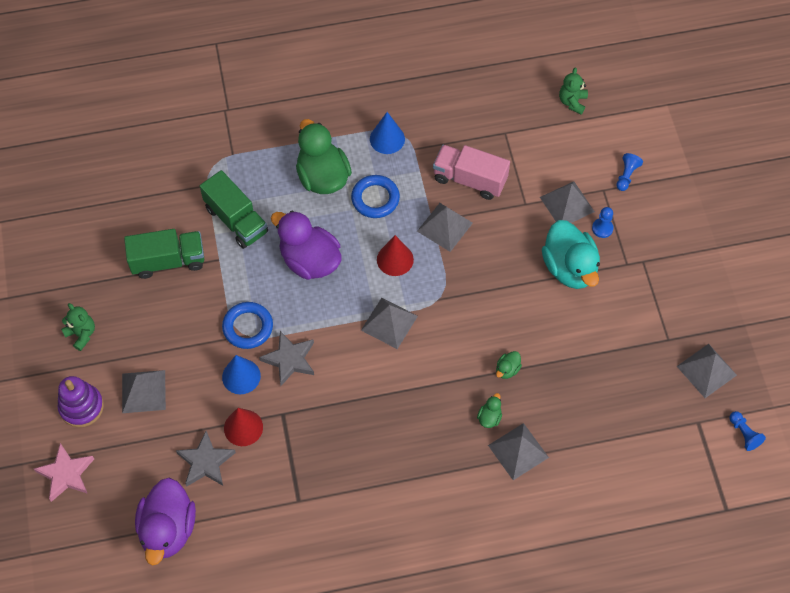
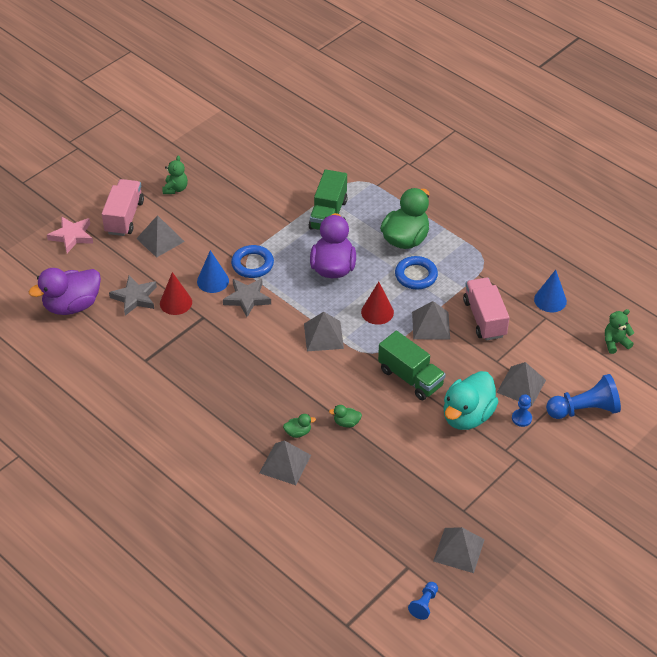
camera: 55 degrees right, 15 degrees down
purple stacking toy [58,376,104,427] -> pink truck [102,179,144,236]
green truck [124,229,204,279] -> green truck moved to [378,331,446,400]
blue cone [370,112,405,154] -> blue cone moved to [534,270,567,312]
blue pawn [616,153,643,191] -> blue pawn [546,374,621,419], size x1.96

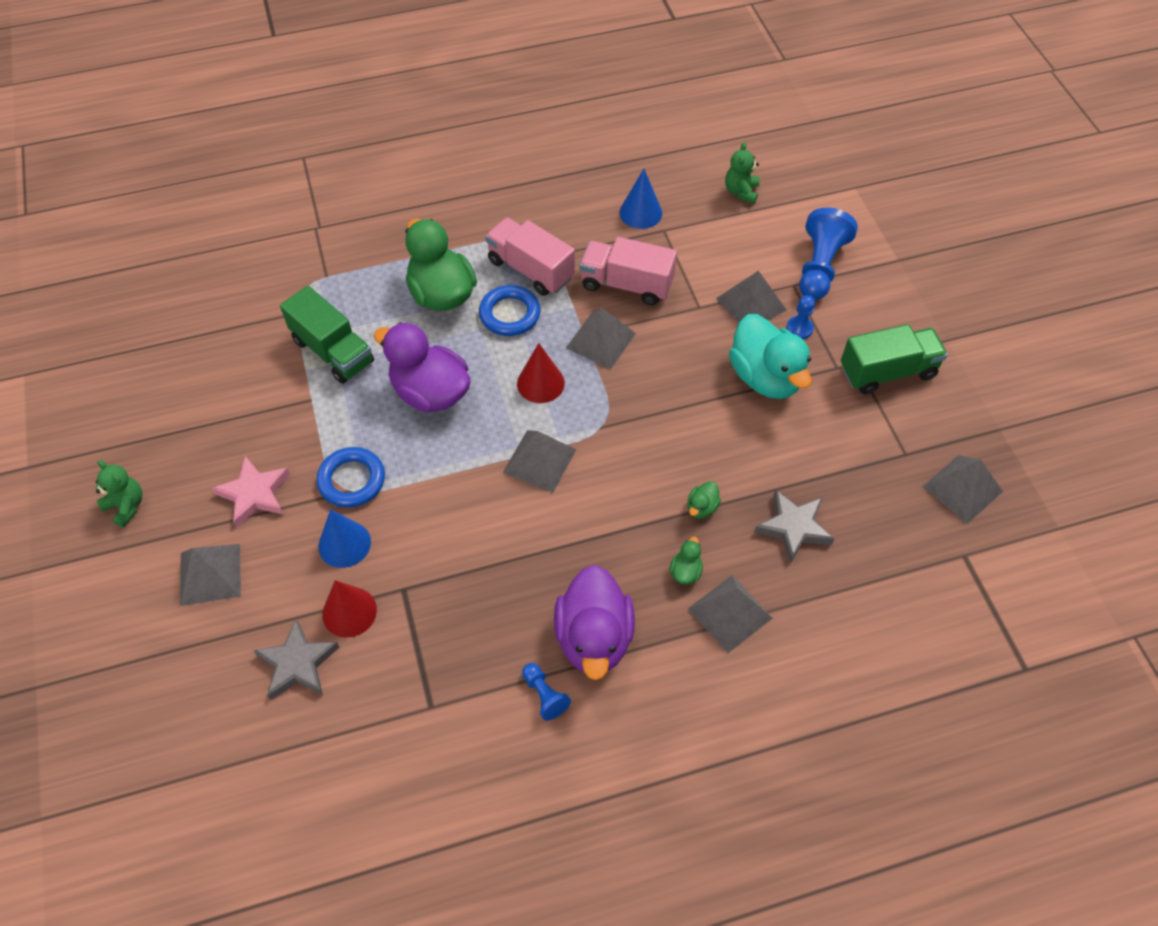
camera: 60 degrees left, 10 degrees up
purple duck [29,268,101,315] -> purple duck moved to [554,565,635,680]
pink star [47,216,93,253] -> pink star moved to [212,456,290,528]
pink truck [102,179,144,236] -> pink truck moved to [485,218,575,296]
grey star [223,278,271,317] -> grey star moved to [754,490,834,563]
green truck [378,331,446,400] -> green truck moved to [841,324,948,394]
blue pawn [408,582,438,620] -> blue pawn moved to [522,663,571,720]

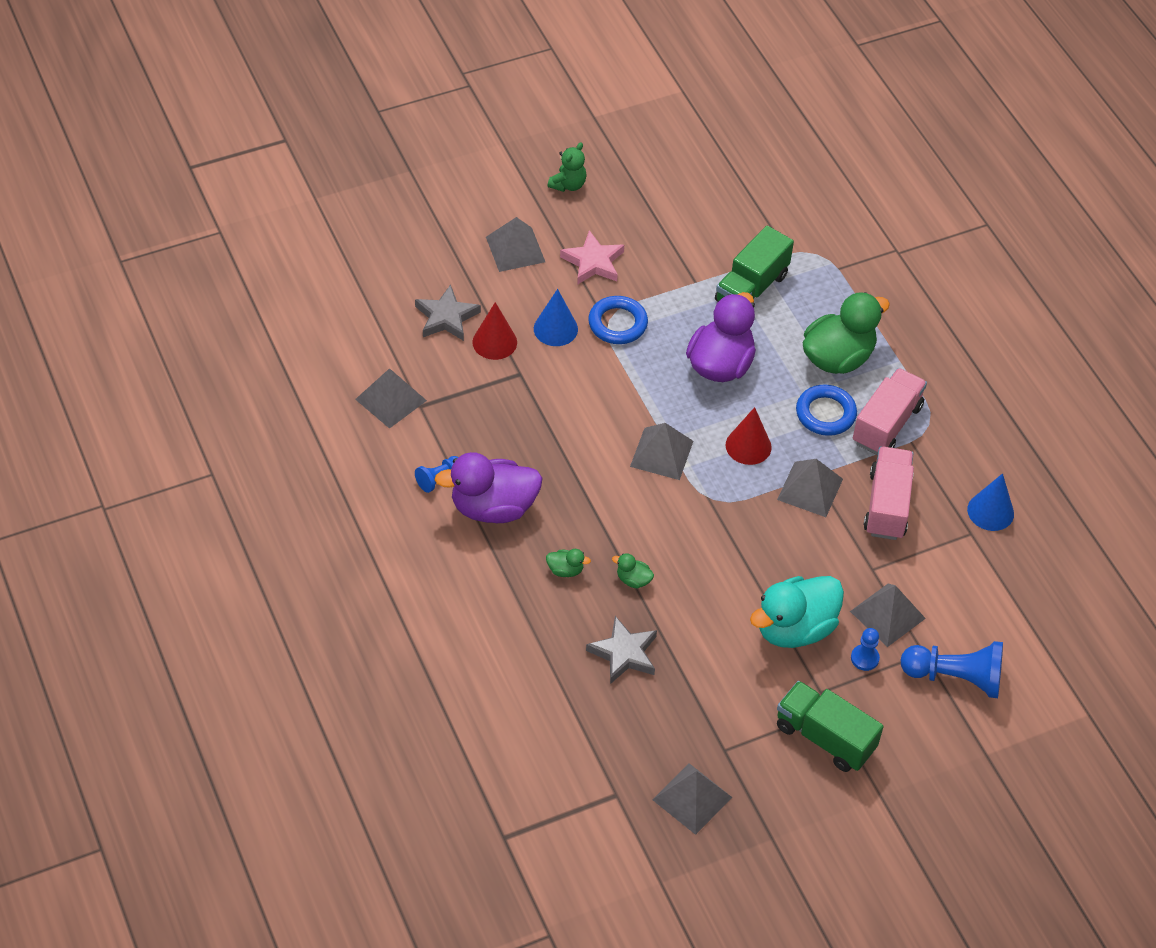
camera: 80 degrees right, 5 degrees down
grey pyramid [688,575,773,653] -> grey pyramid moved to [355,368,427,429]
green teddy bear [725,142,759,204] -> none
green truck [841,324,948,394] -> green truck turned 150 degrees clockwise [777,681,884,772]

